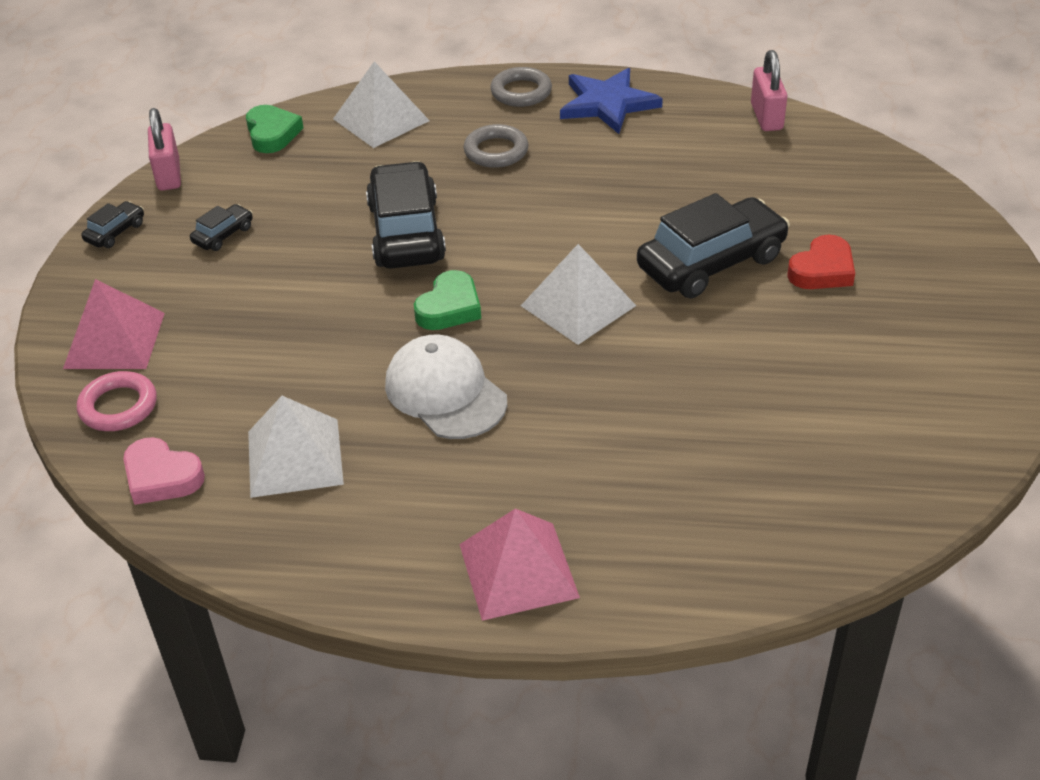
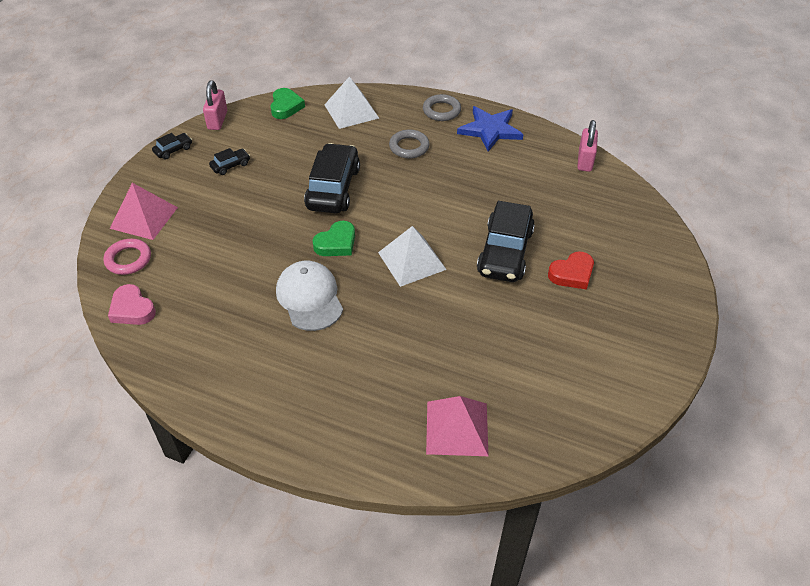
camera: 15 degrees right, 5 degrees up
white pyramid [248,396,344,498] -> none
pink pyramid [459,509,580,621] -> pink pyramid moved to [426,396,489,456]
black car [637,193,790,298] -> black car turned 120 degrees clockwise [477,201,535,282]

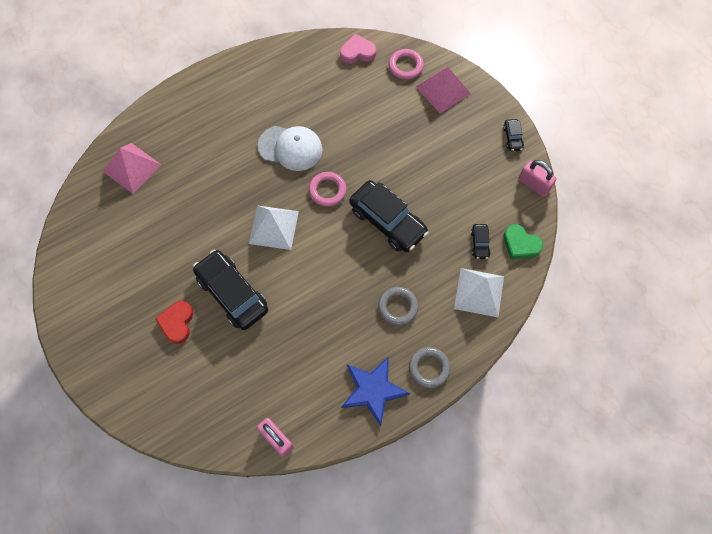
camera: 125 degrees right, 20 degrees up
black car [209,148,250,175] -> black car moved to [471,224,491,259]
green heart [313,221,355,256] -> pink ring [309,172,347,207]

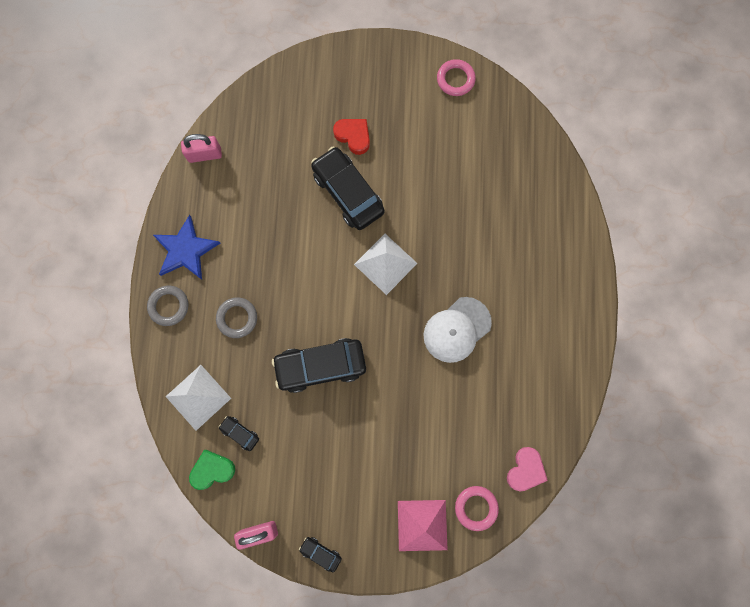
camera: 125 degrees right, 10 degrees up
pink pyramid [103,143,161,194] -> none
black car [193,250,268,330] -> black car turned 120 degrees counterclockwise [311,146,384,230]
pink ring [309,172,347,207] -> pink ring moved to [437,59,476,96]

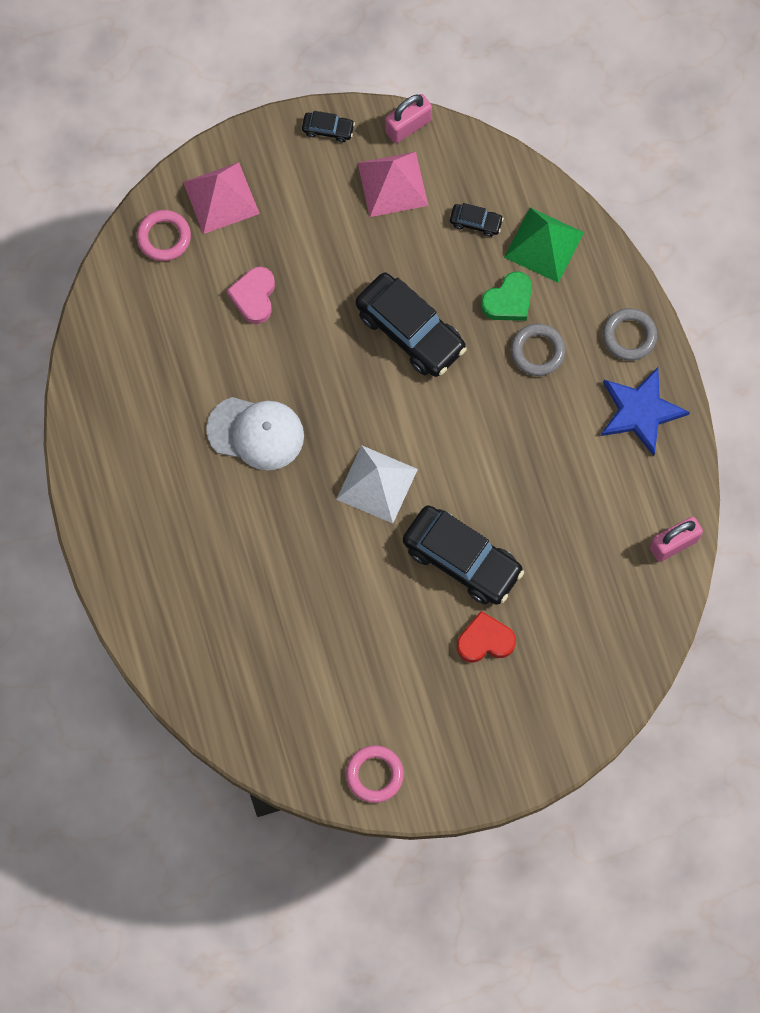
camera: 160 degrees right, 5 degrees down
white pyramid [166,365,231,431] -> green pyramid [504,208,584,283]
green heart [189,450,235,490] -> green heart moved to [481,271,532,321]
black car [272,338,366,393] -> black car turned 75 degrees clockwise [355,272,467,377]
red heart [333,119,370,155] -> red heart turned 150 degrees clockwise [457,611,516,663]
white cap [424,297,492,363] -> white cap turned 75 degrees clockwise [206,397,304,470]
pink heart [507,447,548,491] -> pink heart moved to [227,267,275,324]
none -> pink pyramid [358,152,428,217]

